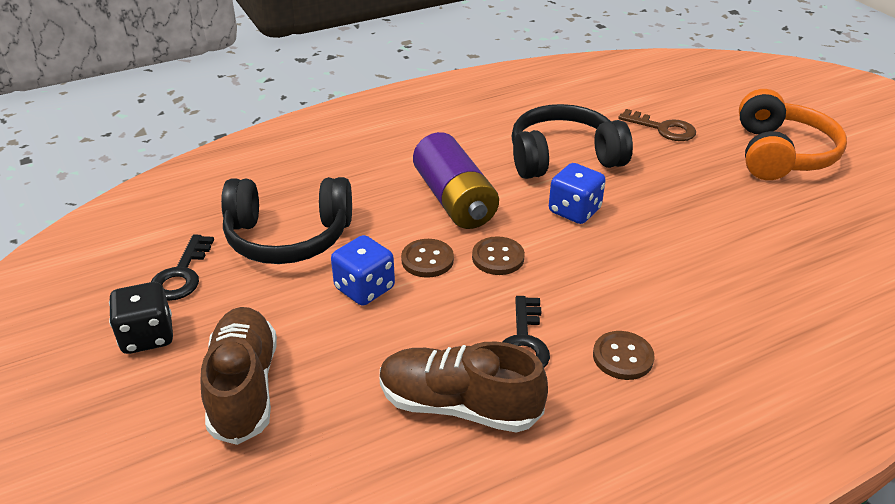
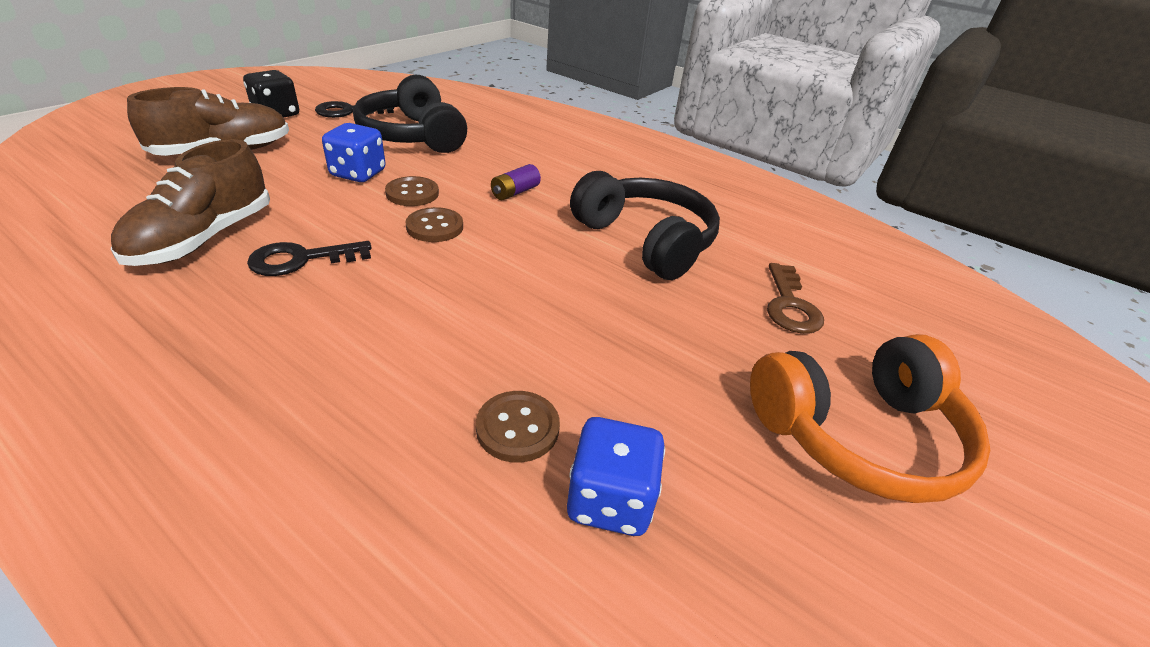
camera: 60 degrees right, 0 degrees up
brown shoe [379,342,548,433] -> brown shoe turned 150 degrees counterclockwise [111,139,270,266]
purple battery [413,132,499,229] -> purple battery [491,164,541,200], size x0.45
blue dice [549,163,606,224] -> blue dice moved to [567,417,665,536]
brown button [593,331,654,380] -> brown button moved to [476,391,560,463]

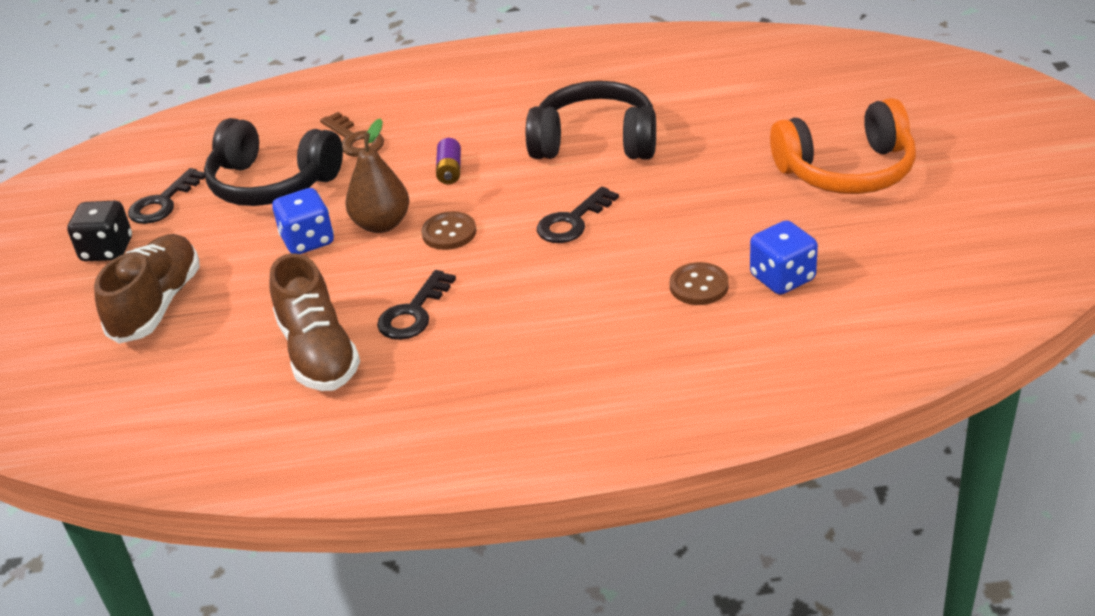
camera: 35 degrees left, 0 degrees up
brown button [385,176,439,206] -> brown pear [345,118,409,233]
orange headphones [750,334,990,503] -> orange headphones turned 45 degrees clockwise [770,98,916,194]
brown key [767,263,824,334] -> brown key moved to [320,112,384,157]
none -> black key [537,186,619,243]

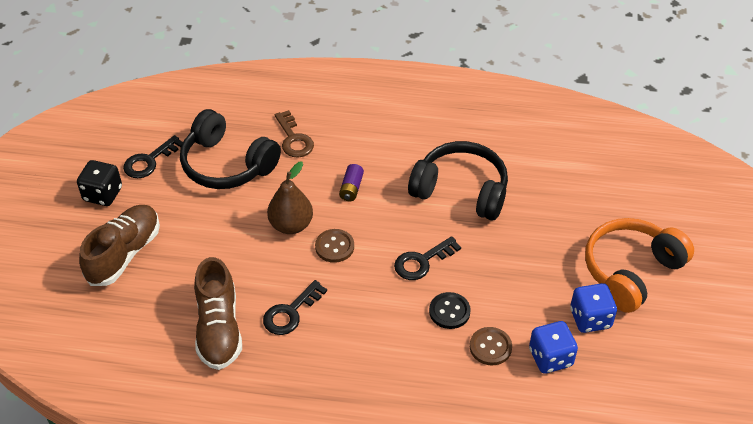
camera: 10 degrees right, 10 degrees up
blue dice [272,188,334,254] -> blue dice moved to [570,283,617,333]
orange headphones [770,98,916,194] -> orange headphones turned 135 degrees clockwise [585,218,694,313]
none -> black button [429,292,471,329]

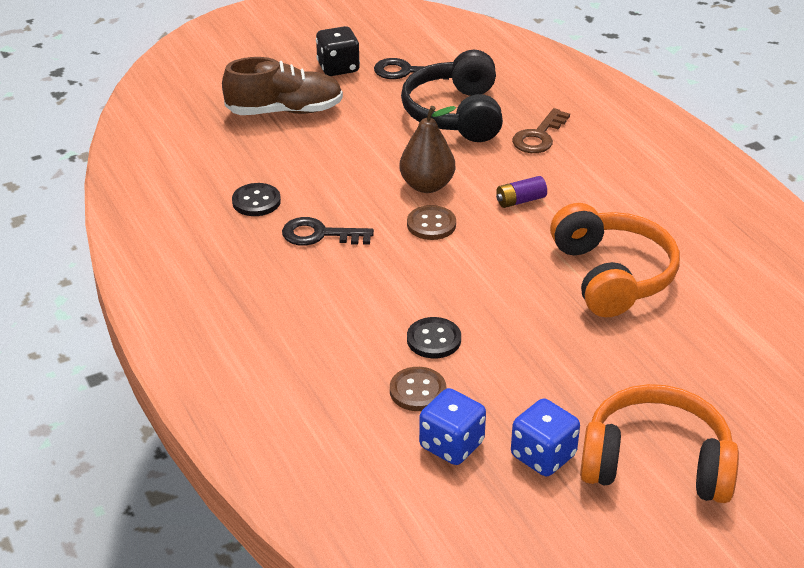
camera: 55 degrees right, 10 degrees down
brown shoe [194,257,242,370] -> black button [232,183,281,216]
black key [394,236,461,280] -> none
black headphones [408,141,508,221] -> orange headphones [550,203,680,317]

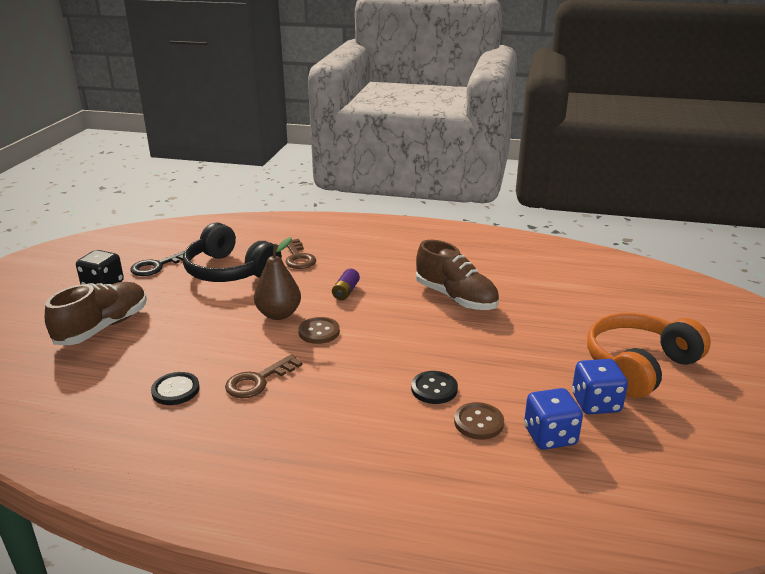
camera: 50 degrees left, 10 degrees down
black key [282,217,374,246] -> brown key [225,354,303,398]
orange headphones [550,203,680,317] -> brown shoe [416,240,499,310]

